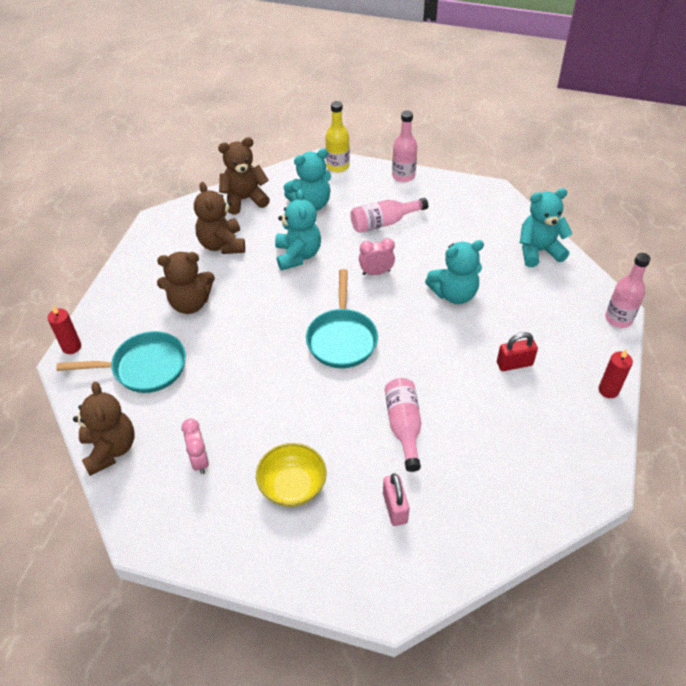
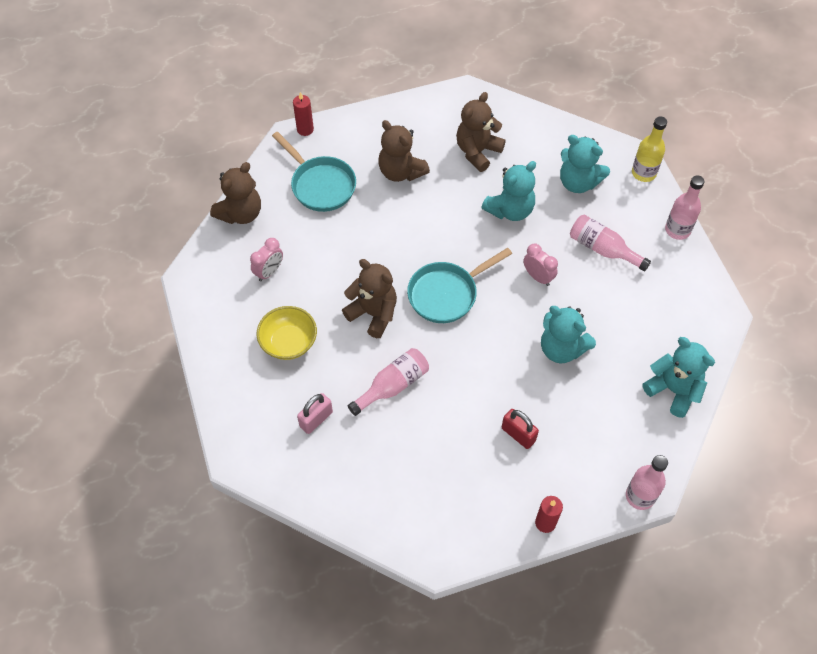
camera: 55 degrees right, 10 degrees up
brown teddy bear [218,137,270,215] -> brown teddy bear moved to [342,259,397,338]

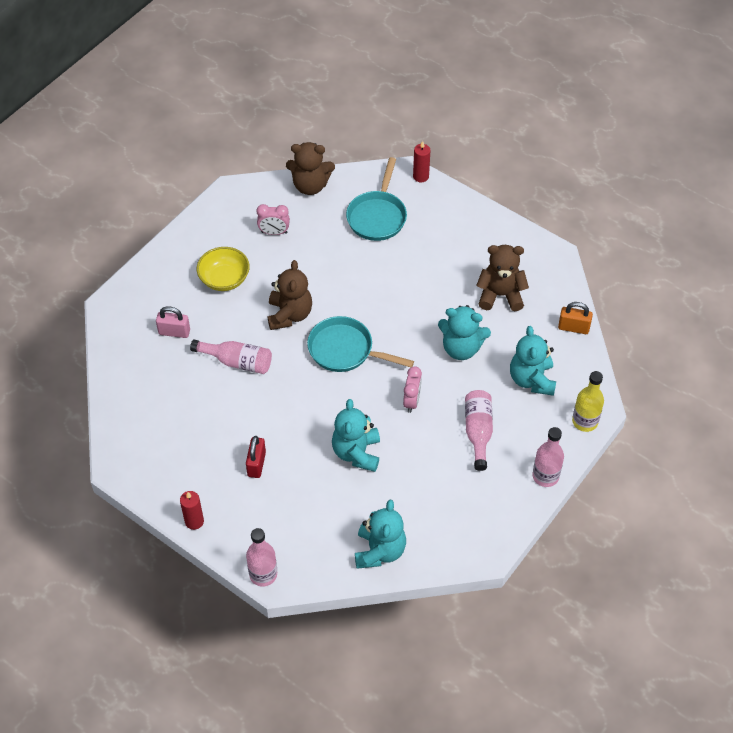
camera: 55 degrees right, 5 degrees down
brown teddy bear [378,120,430,182] -> none
none -> orange padlock [558,302,593,334]

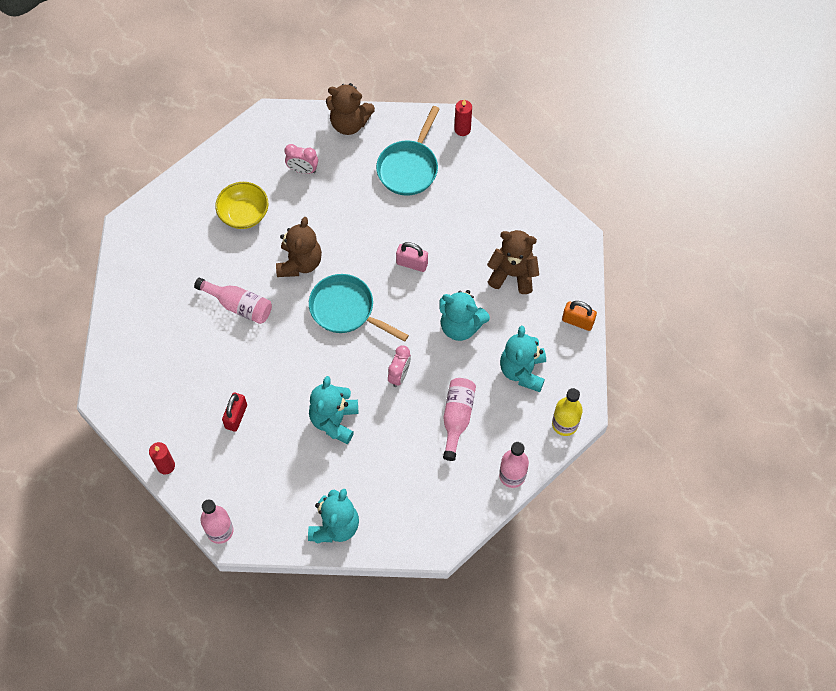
camera: 10 degrees right, 10 degrees up
pink padlock [156,306,190,338] -> pink padlock moved to [396,242,428,272]

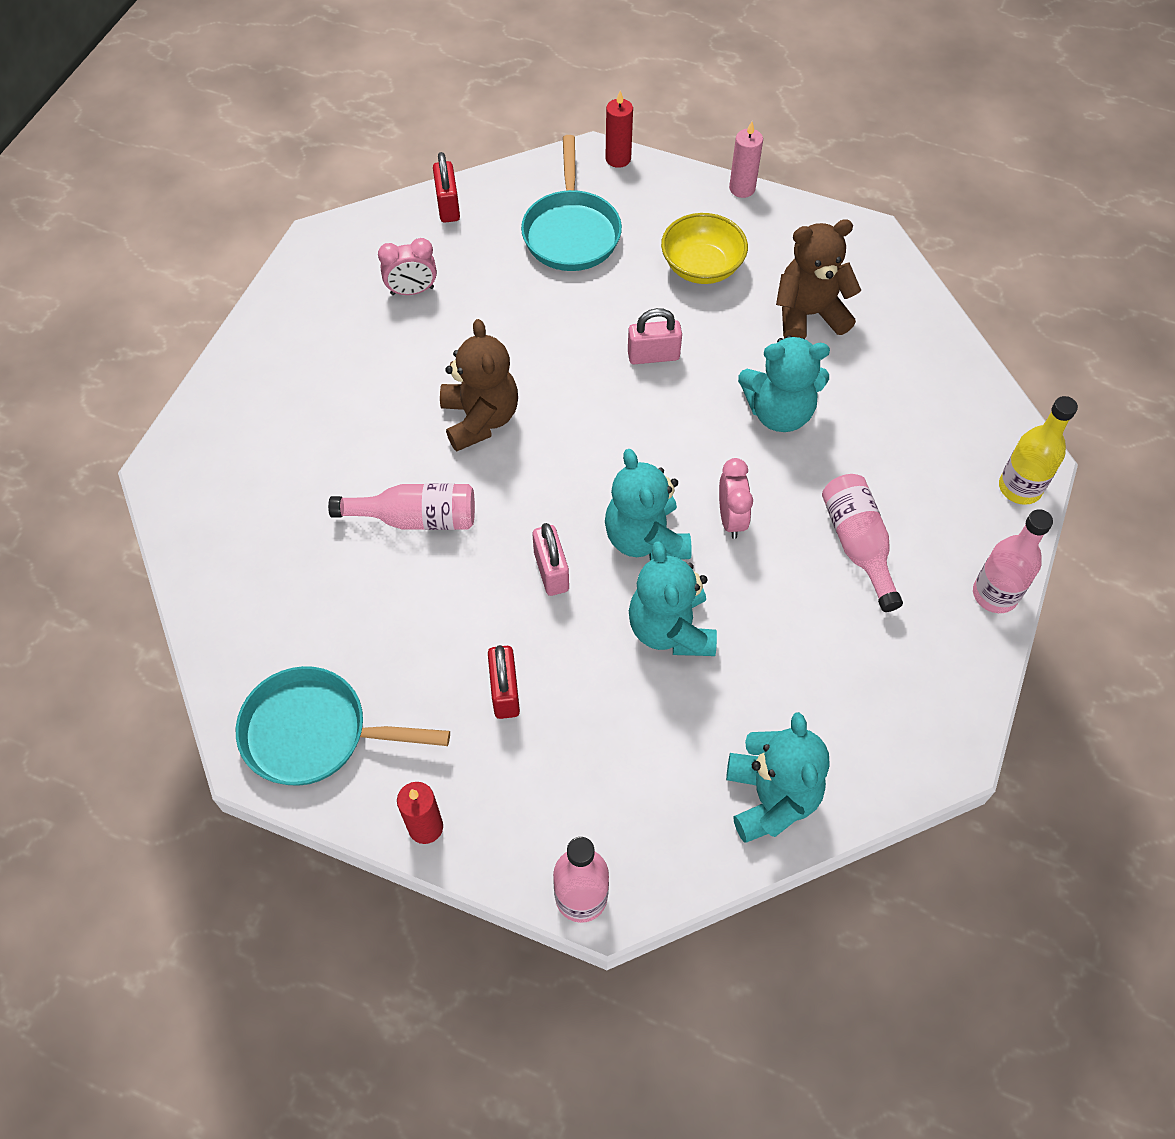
camera: 25 degrees left, 5 degrees down
yellow bowl [215,182,268,229] -> yellow bowl moved to [661,213,748,284]
turquoise pan [309,274,409,342] -> turquoise pan moved to [236,666,450,786]
brown teddy bear [326,83,375,135] -> red padlock [433,152,460,223]
turquoise teddy bear [500,326,546,392] -> turquoise teddy bear moved to [605,449,692,561]
orange padlock [562,301,597,331] -> none
none -> pink padlock [532,523,569,596]
none -> pink candle [729,122,763,198]

